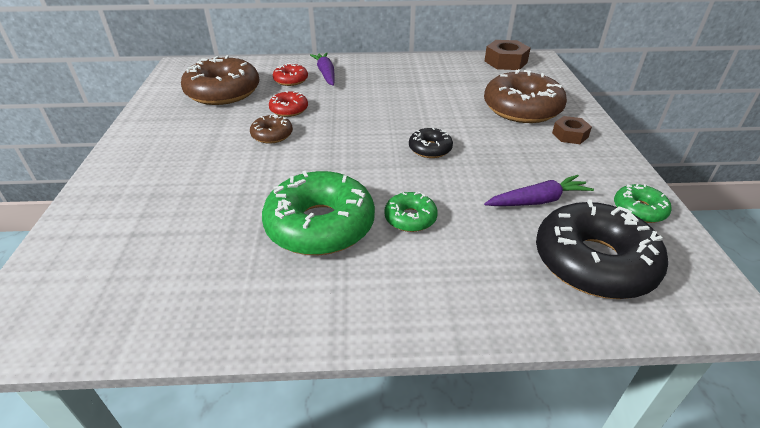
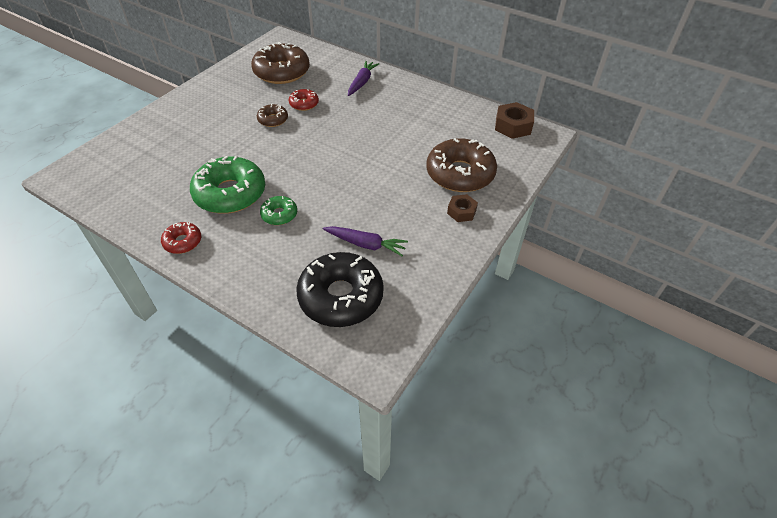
camera: 35 degrees right, 10 degrees up
red donut [273,63,308,86] -> red donut moved to [161,222,201,254]
black donut [409,128,453,158] -> none
green donut [614,184,672,223] -> none

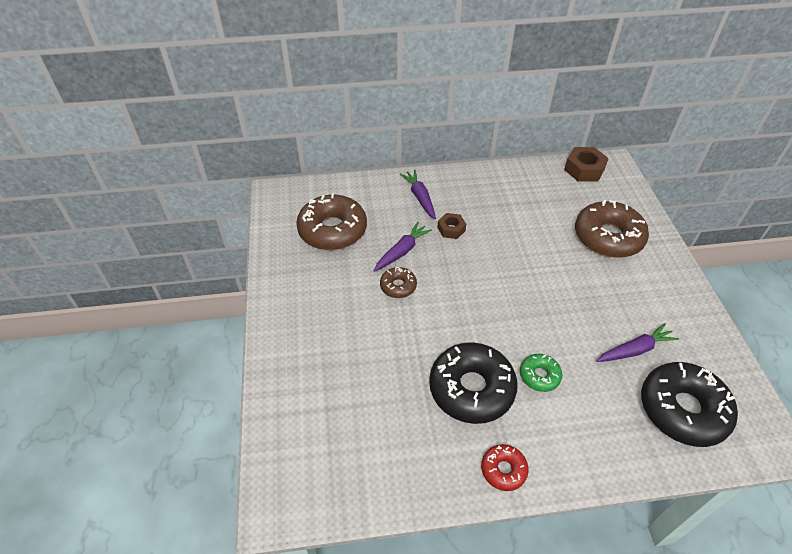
camera: 40 degrees left, 0 degrees up
green donut [190,155,265,214] -> black donut [429,342,518,424]
red donut [289,89,319,111] -> purple carrot [373,222,432,272]
brown nut [447,194,478,222] -> brown nut moved to [437,213,466,239]

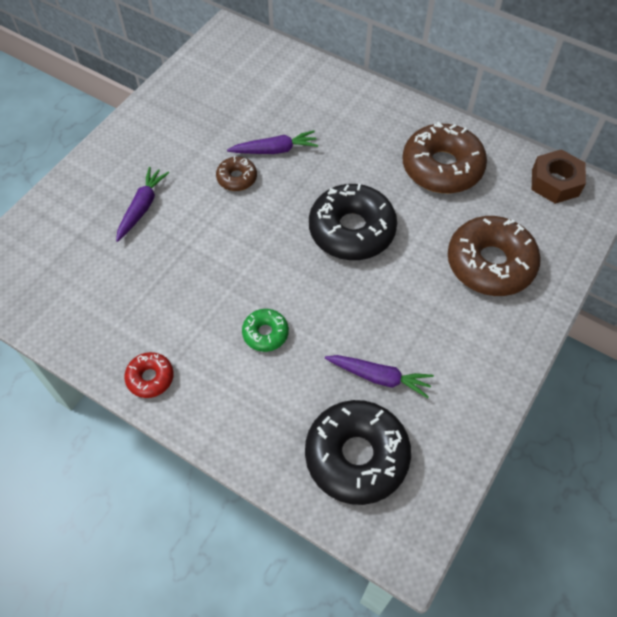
camera: 40 degrees right, 10 degrees up
brown donut [296,193,367,250] -> brown donut moved to [402,122,487,193]
purple carrot [400,170,436,219] -> purple carrot moved to [116,167,169,242]
black donut [429,342,518,424] -> black donut moved to [309,184,397,260]
brown nut [437,213,466,239] -> none

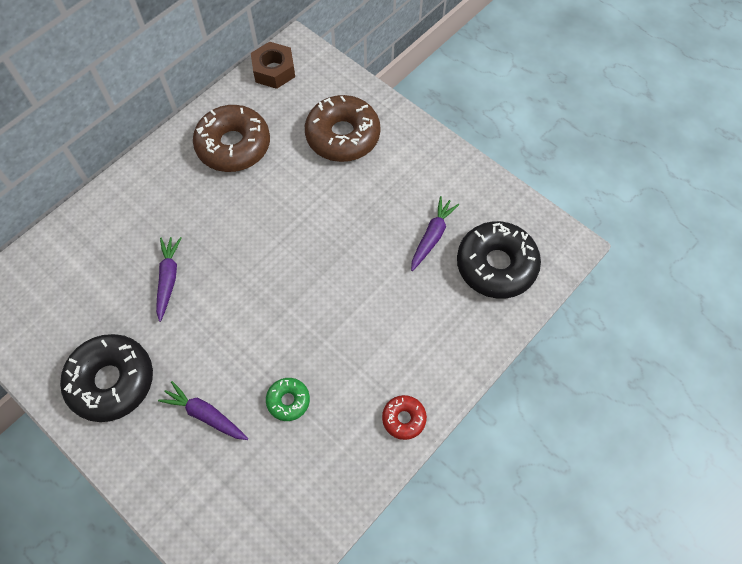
camera: 80 degrees left, 5 degrees up
brown donut [216,156,257,191] -> none
green donut [242,309,289,352] -> green donut moved to [266,378,310,421]
black donut [309,184,397,260] -> black donut moved to [60,334,153,422]

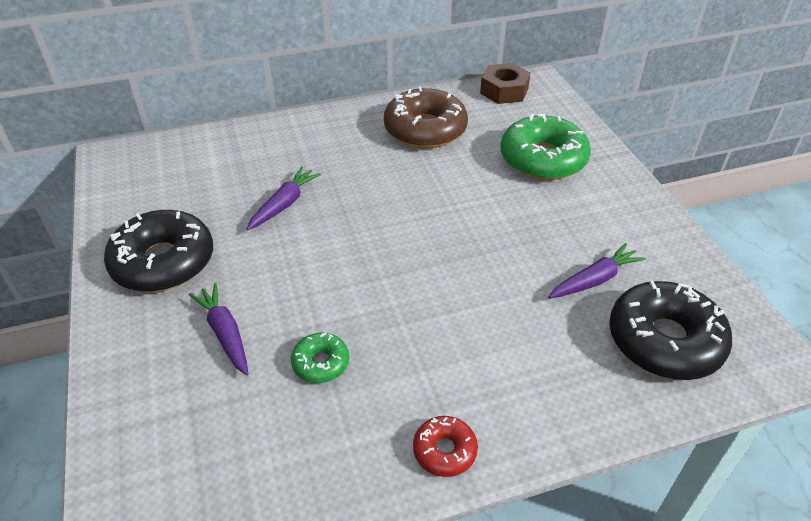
camera: 30 degrees right, 20 degrees down
brown donut [305,95,380,162] -> green donut [501,114,591,180]

